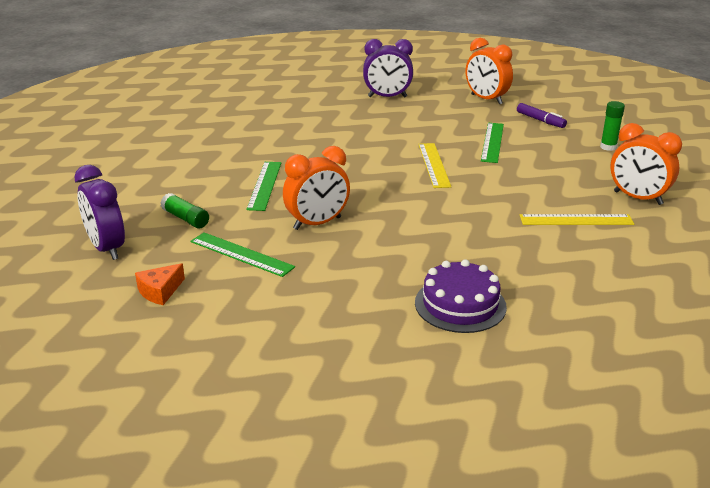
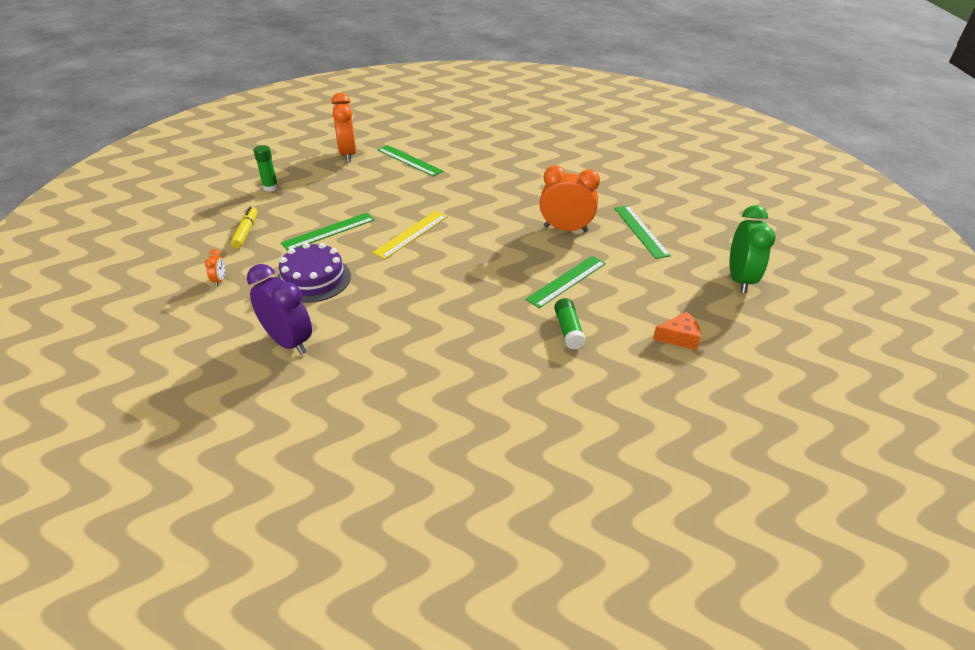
camera: 140 degrees left, 10 degrees up
purple clock [74,165,125,260] -> green clock [730,205,776,293]
orange cheese [135,263,185,305] -> orange cheese moved to [653,312,701,350]
green glue stick [160,193,209,228] -> green glue stick moved to [554,298,586,350]
purple cake [415,259,507,333] -> purple cake moved to [277,243,351,303]
orange clock [466,38,513,104] -> orange clock [205,249,225,286], size x0.42
purple marker [517,103,567,128] -> yellow marker [230,206,258,248]
yellow ruler [520,214,634,225] -> green ruler [378,145,443,177]

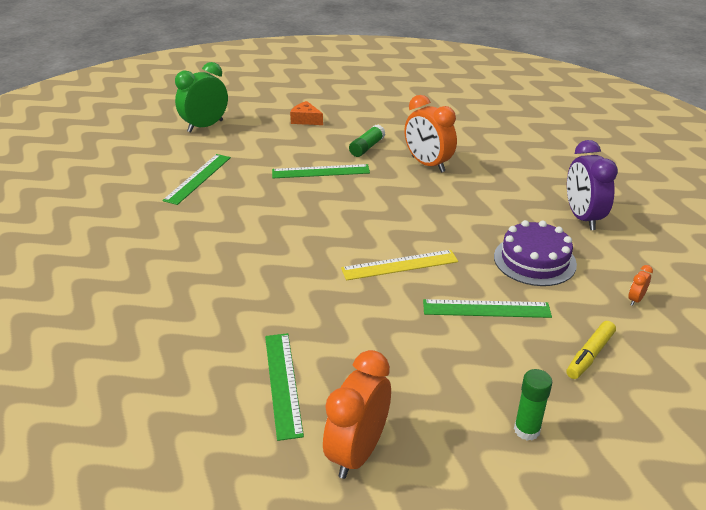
camera: 140 degrees left, 5 degrees down
orange clock [540,166,600,232] -> orange clock moved to [404,95,457,173]

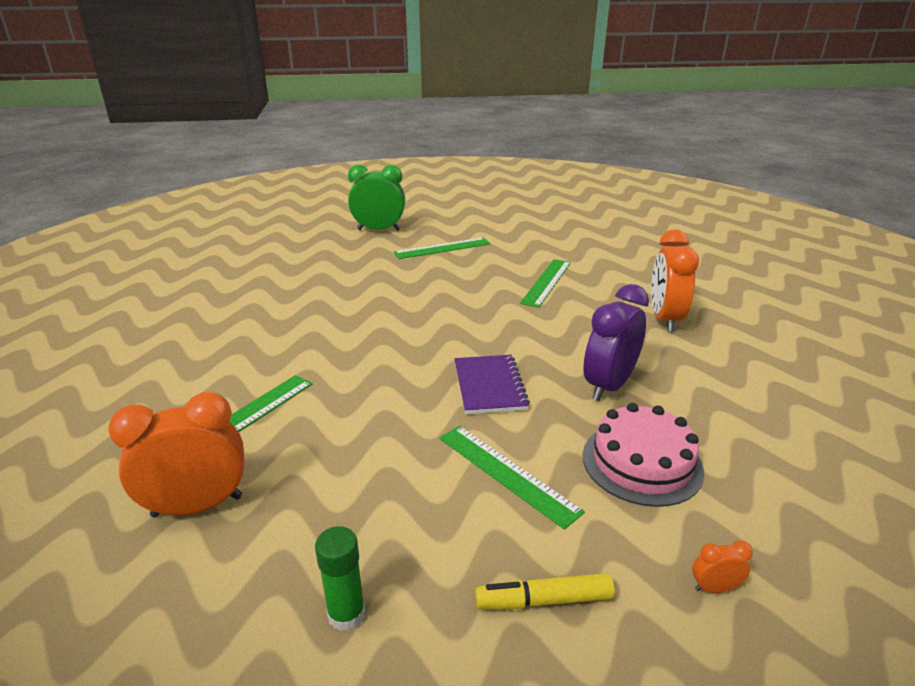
camera: 45 degrees right, 5 degrees down
green clock [175,62,228,133] -> green clock moved to [348,165,405,231]
green ruler [272,164,370,178] -> green ruler turned 75 degrees clockwise [520,259,571,308]
orange cheese [290,101,323,125] -> none
yellow ruler [341,250,458,281] -> purple notebook [454,355,530,414]
green glue stick [349,125,386,157] -> none
purple cake [494,220,577,286] -> pink cake [583,403,704,507]
purple clock [567,140,618,230] -> purple clock moved to [583,284,649,401]

